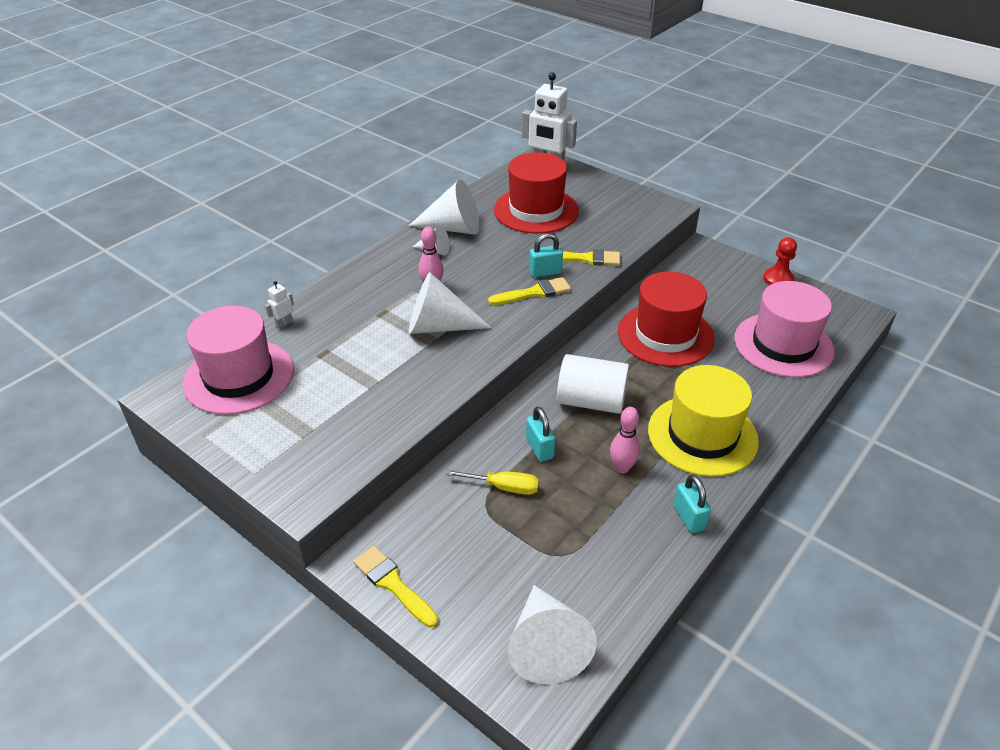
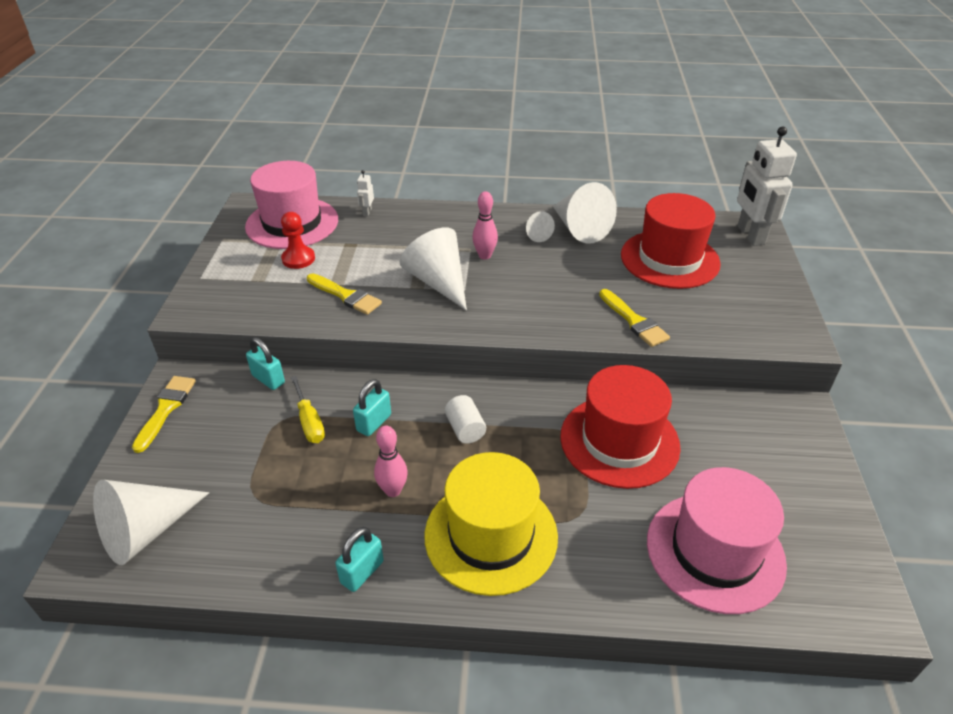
camera: 55 degrees right, 0 degrees up
white robot [265,281,294,328] -> white robot turned 90 degrees counterclockwise [357,170,374,216]
yellow brush [488,277,571,305] -> yellow brush moved to [307,273,382,315]
turquoise padlock [529,233,563,277] -> turquoise padlock moved to [246,337,285,390]
white cylinder [557,354,629,414] -> white cylinder [445,395,486,444], size x0.55
red pawn [763,238,797,285] -> red pawn moved to [281,212,315,269]

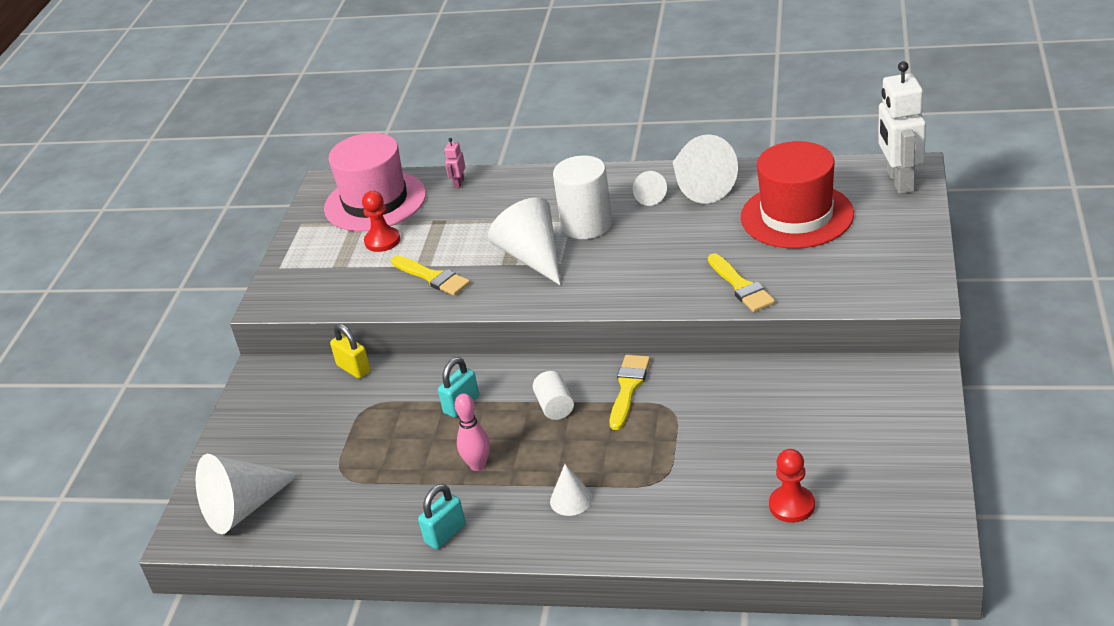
camera: 10 degrees right, 5 degrees down
yellow brush [132,376,196,453] -> yellow brush moved to [610,355,650,430]
turquoise padlock [246,337,285,390] -> yellow padlock [330,324,371,379]
yellow screwdriver [291,376,325,443] -> none
white robot [357,170,374,216] -> pink robot [444,138,465,188]
yellow hat [424,452,558,596] -> white cone [550,464,592,516]
pink bowling pin [472,191,498,259] -> white cylinder [553,155,612,239]
red hat [560,365,681,489] -> none
pink hat [647,467,787,614] -> red pawn [769,449,815,523]

